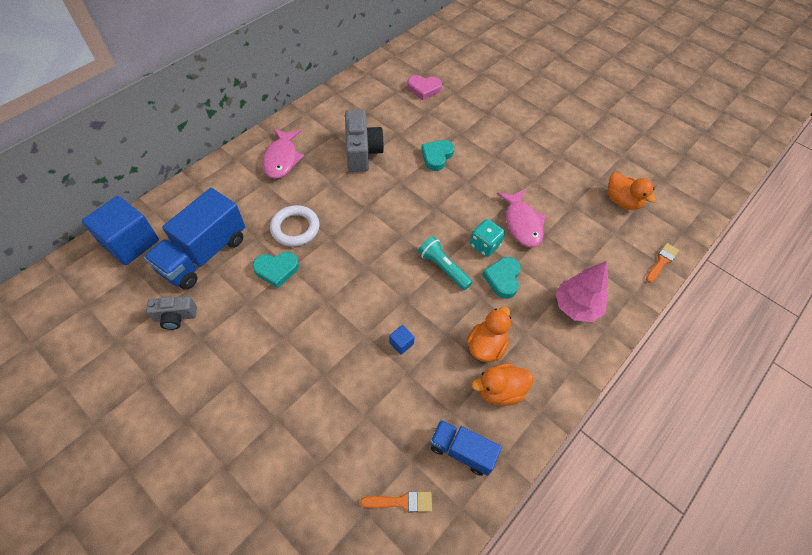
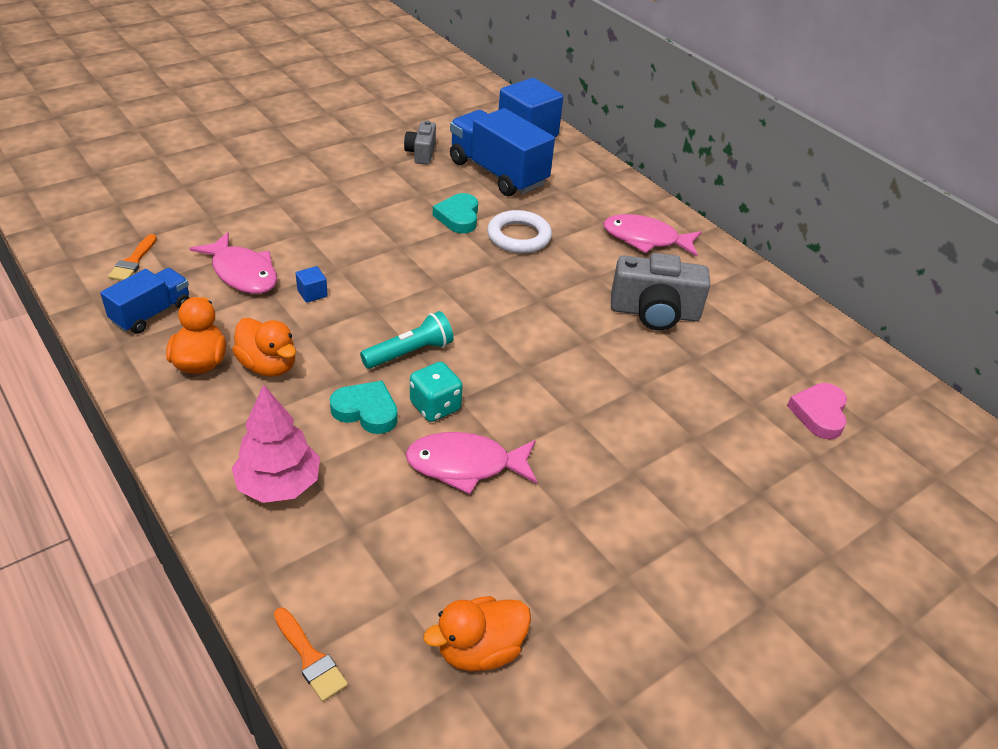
camera: 100 degrees right, 15 degrees down
turquoise heart [421,140,454,171] -> none
none -> pink fish [190,232,277,294]

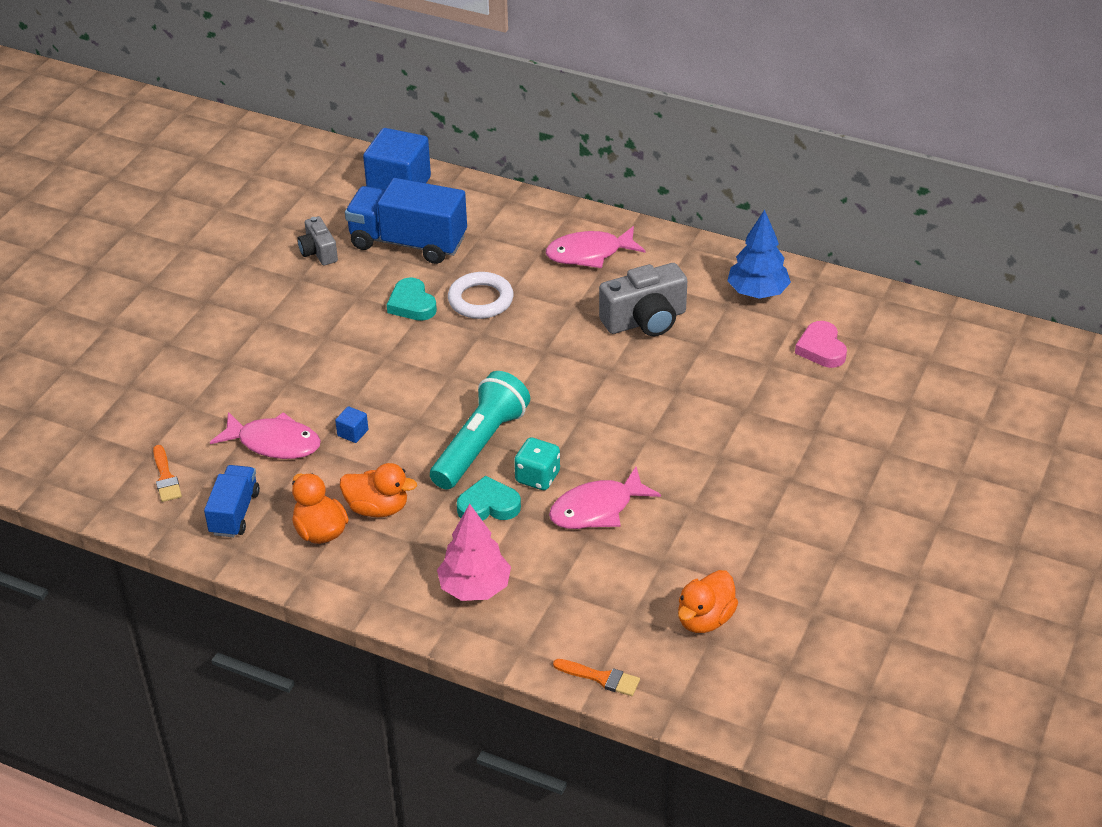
camera: 25 degrees left, 0 degrees up
turquoise flashlight [360,311,453,369] -> turquoise flashlight [430,371,530,490], size x1.57
none -> blue tree [727,209,791,299]

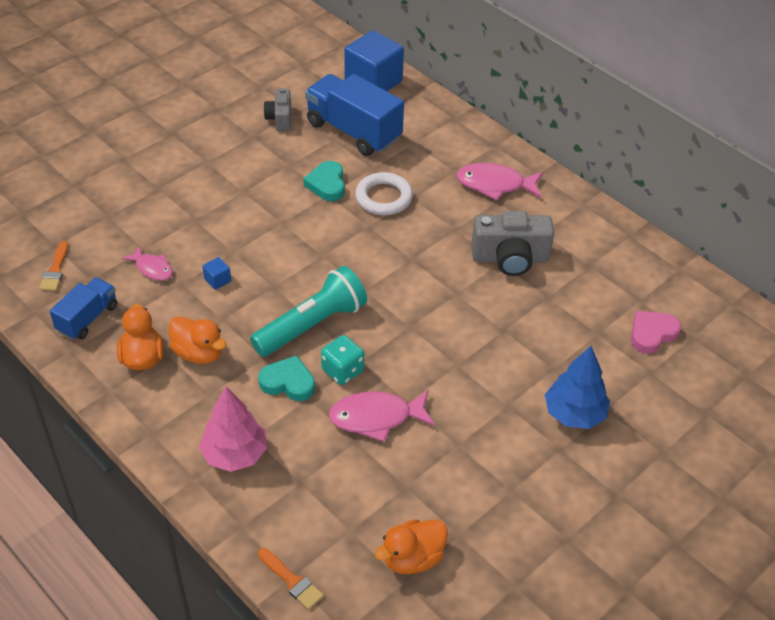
camera: 20 degrees right, 5 degrees up
pink fish [210,412,321,459] -> pink fish [122,246,173,281], size x0.60
blue tree [727,209,791,299] -> blue tree moved to [545,346,610,429]
pink heart [795,321,847,368] -> pink heart turned 45 degrees clockwise [631,311,681,353]

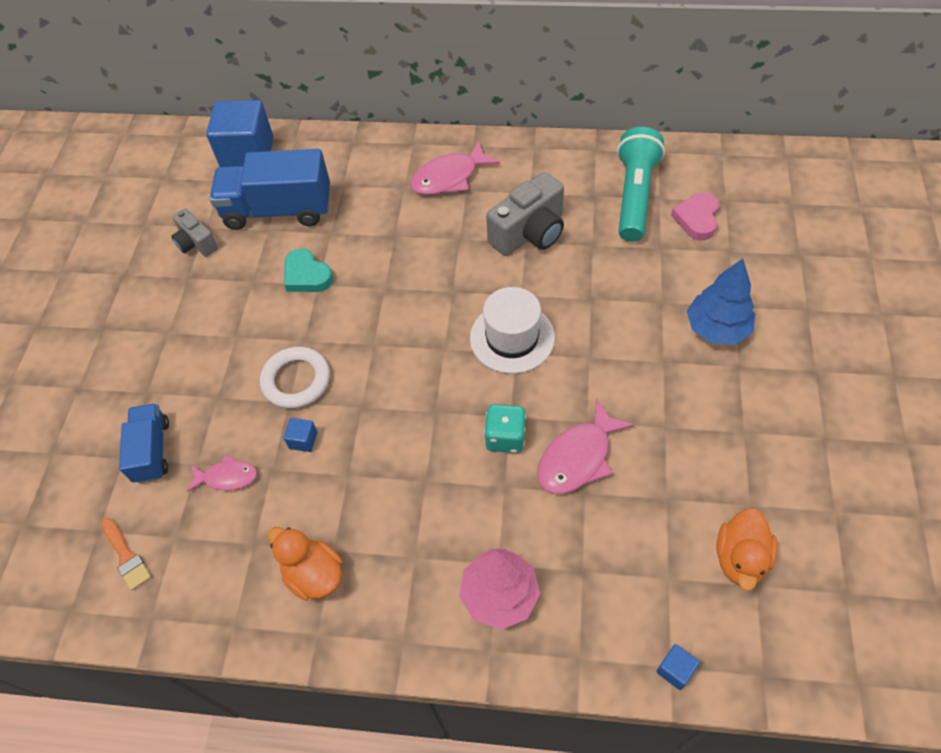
camera: 35 degrees left, 10 degrees up
blue truck [50,277,117,340] -> blue truck moved to [119,403,169,483]
orange duck [169,316,226,364] -> none
turquoise flashlight [250,266,367,357] -> turquoise flashlight moved to [617,127,665,242]
turquoise heart [258,355,315,401] -> none
orange brush [258,548,324,610] -> blue cube [656,644,700,690]
white ring [355,172,413,215] -> white ring moved to [260,347,330,409]
none -> white hat [470,287,555,374]

